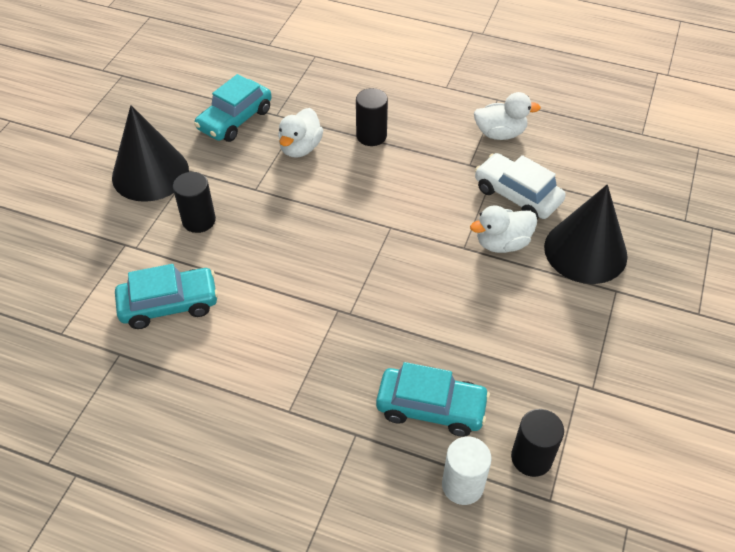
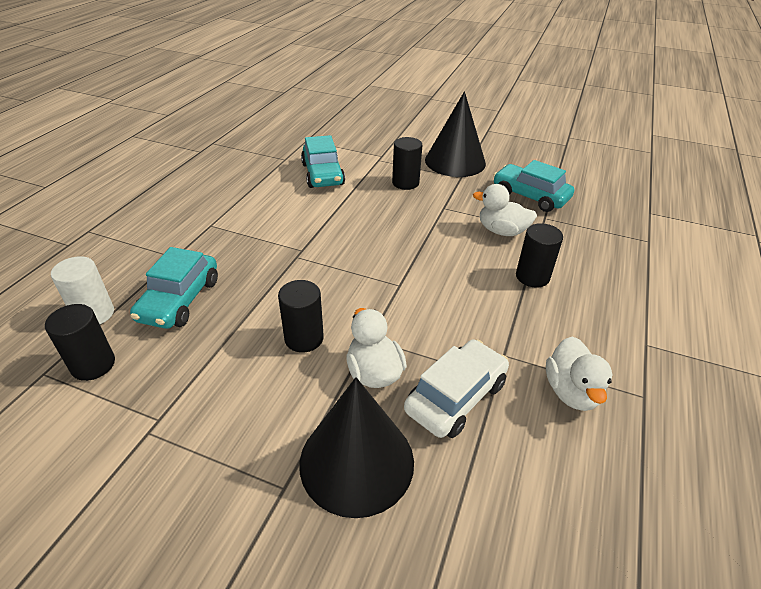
camera: 90 degrees right, 10 degrees down
none -> black cylinder [278,280,324,353]

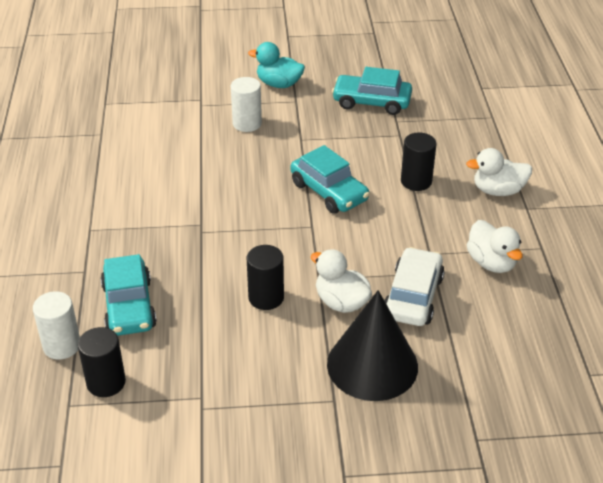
camera: 25 degrees left, 0 degrees up
turquoise car [301,135,345,188] -> turquoise car moved to [291,145,370,214]
black cylinder [392,137,422,190] -> white cylinder [231,77,262,132]
black cone [425,91,486,177] -> turquoise duck [248,42,305,88]
white duck [473,184,537,236] -> white duck moved to [466,148,532,196]

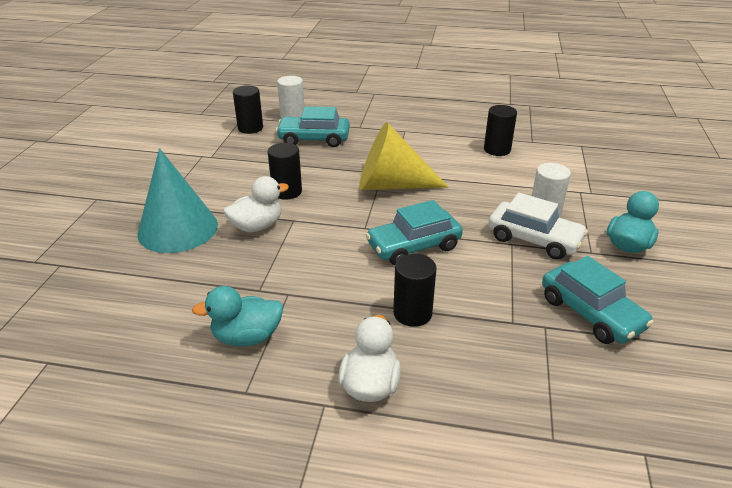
camera: 105 degrees right, 5 degrees down
black cone [327,290,418,401] -> turquoise cone [137,148,218,253]
turquoise car [332,67,412,115] -> turquoise car turned 120 degrees clockwise [542,256,654,344]
white car [384,247,445,326] -> white car moved to [488,193,588,260]
white duck [467,220,523,273] -> turquoise duck [192,286,284,347]
none -> yellow cone [359,122,448,190]
none -> black cylinder [484,105,517,156]

